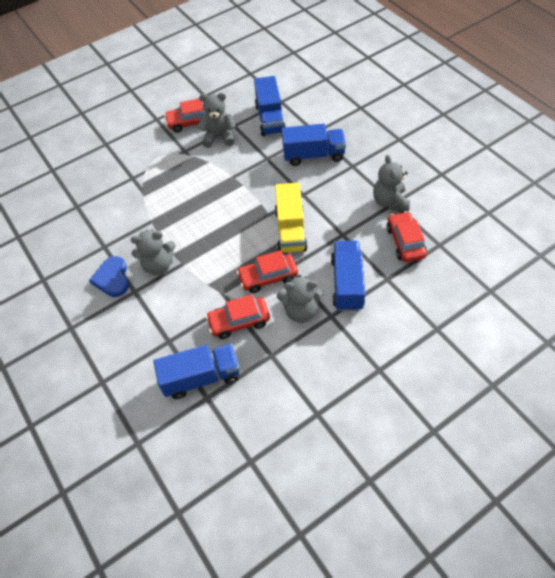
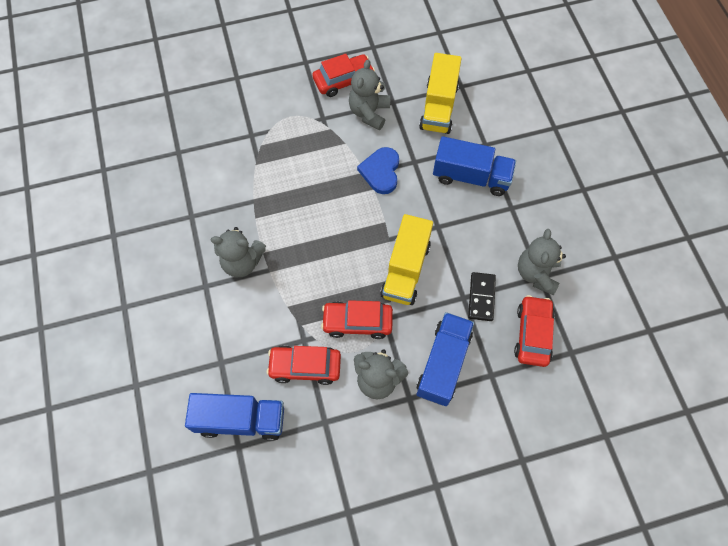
camera: 15 degrees right, 10 degrees up
blue heart [89,256,129,297] -> blue heart moved to [357,147,399,194]
red car [164,98,206,133] -> red car turned 150 degrees clockwise [312,54,375,97]
grey teddy bear [198,92,236,148] -> grey teddy bear turned 90 degrees counterclockwise [349,60,390,130]
blue truck [254,76,286,136] -> yellow truck [419,53,462,134]
none -> black domino [468,272,496,321]

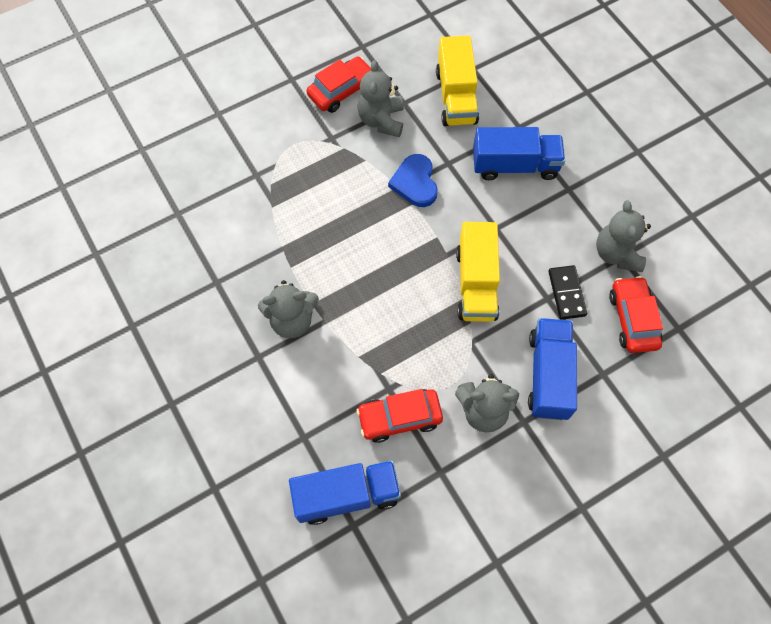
camera: 15 degrees left, 0 degrees up
red car [321,300,393,339] -> none

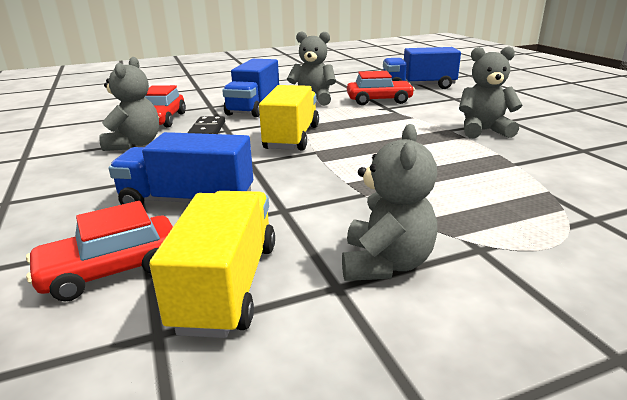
camera: 170 degrees left, 40 degrees down
red car [307,56,371,113] -> red car moved to [26,201,173,302]
blue heart [388,154,438,207] -> none

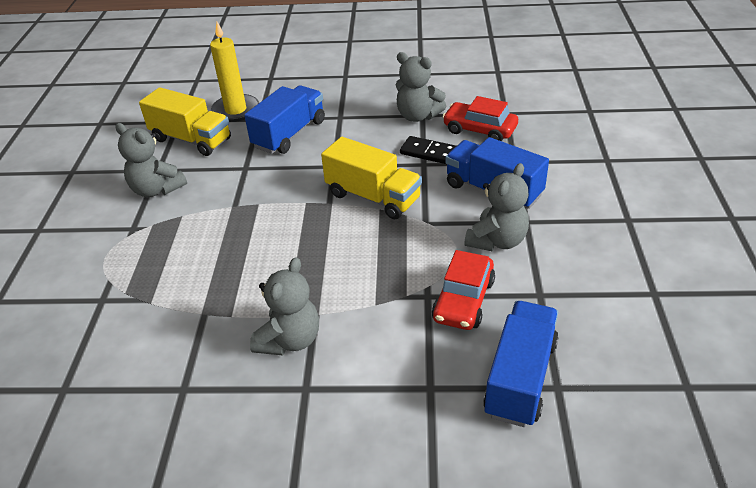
camera: 115 degrees right, 15 degrees up
red car [26,201,173,302] -> yellow candle [210,22,259,122]

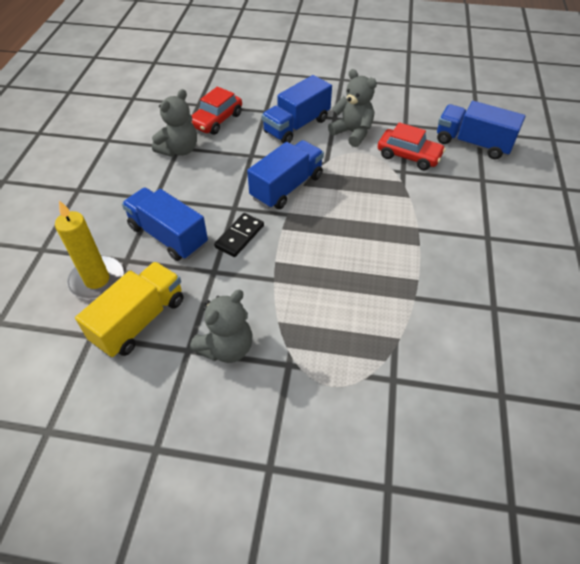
camera: 85 degrees left, 10 degrees up
grey teddy bear [250,257,319,355] -> none
yellow truck [321,137,422,219] -> blue truck [247,140,324,209]
black domino [400,136,456,164] -> black domino moved to [214,213,264,257]

